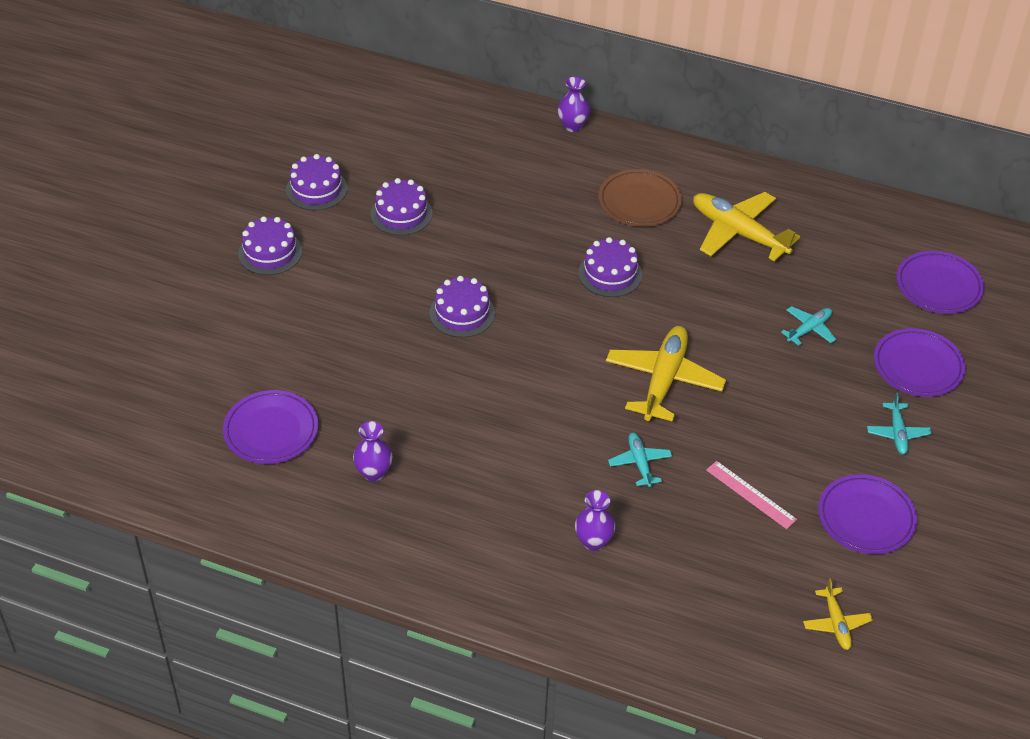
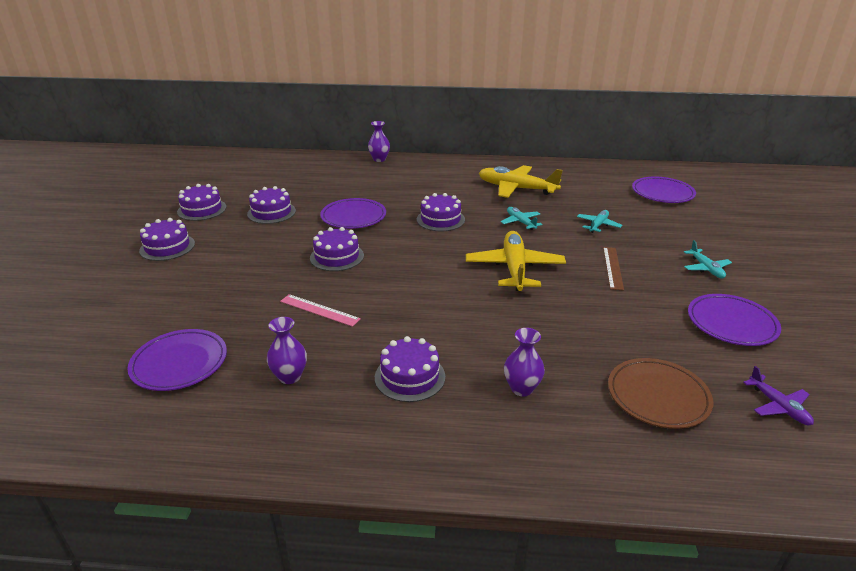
camera: 15 degrees left, 15 degrees down
brown plate [598,169,682,227] -> brown plate moved to [608,358,713,429]
turquoise plane [608,433,672,487] -> turquoise plane moved to [501,207,543,230]
pink ruler [706,461,797,529] -> pink ruler moved to [280,294,361,327]
yellow plane [803,579,873,650] -> purple plane [743,366,814,425]
purple plate [874,328,966,397] -> purple plate moved to [320,198,386,229]
none -> purple cake [375,336,445,402]
none -> brown ruler [603,247,624,291]

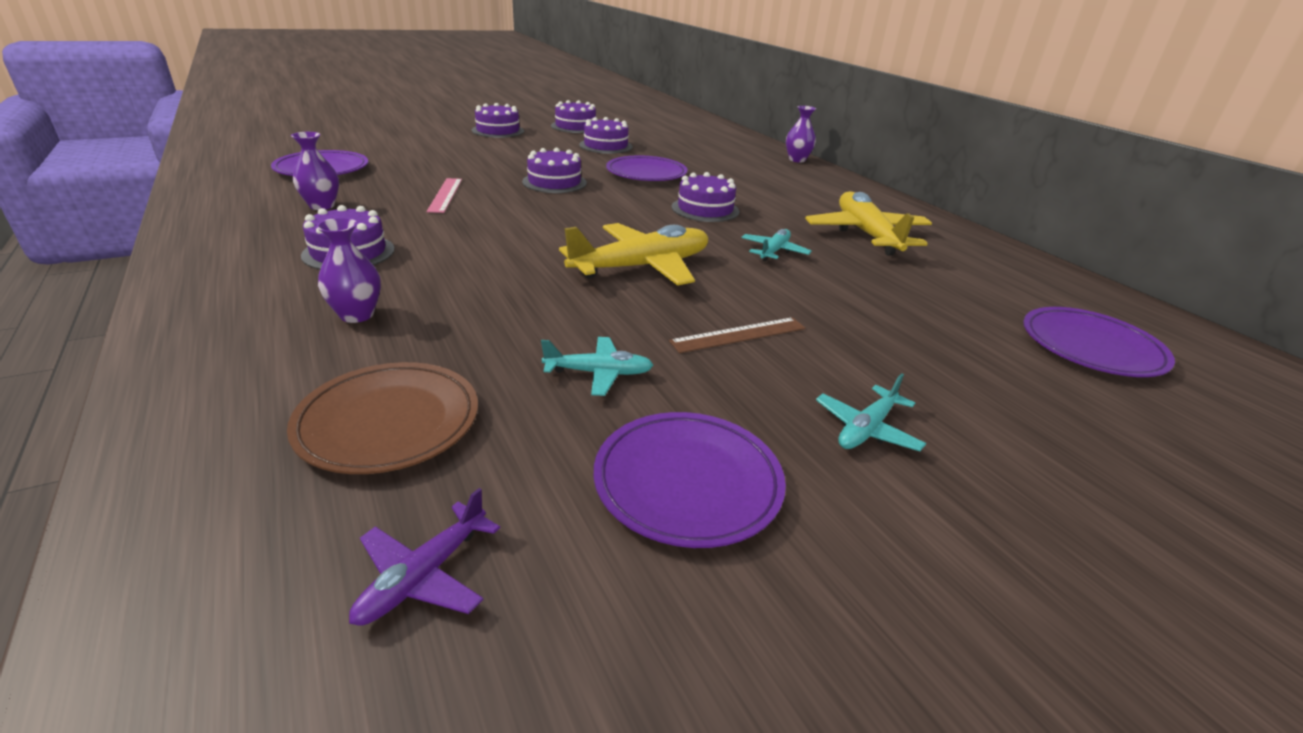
camera: 55 degrees right, 0 degrees up
turquoise plane [577,210,622,233] -> turquoise plane moved to [541,337,653,396]

